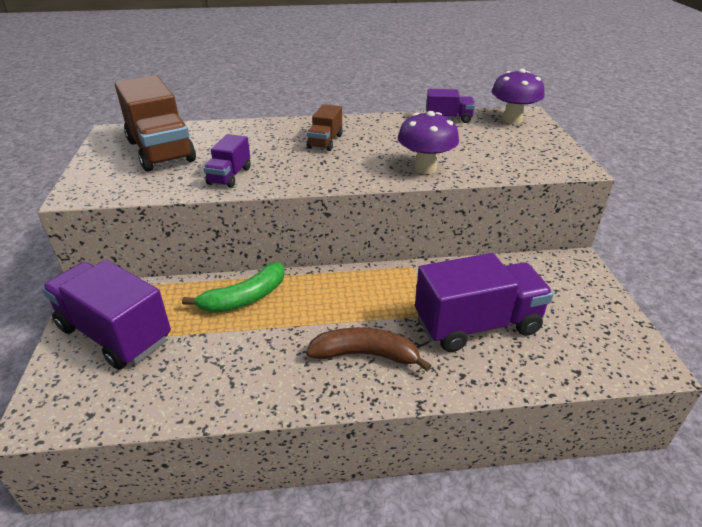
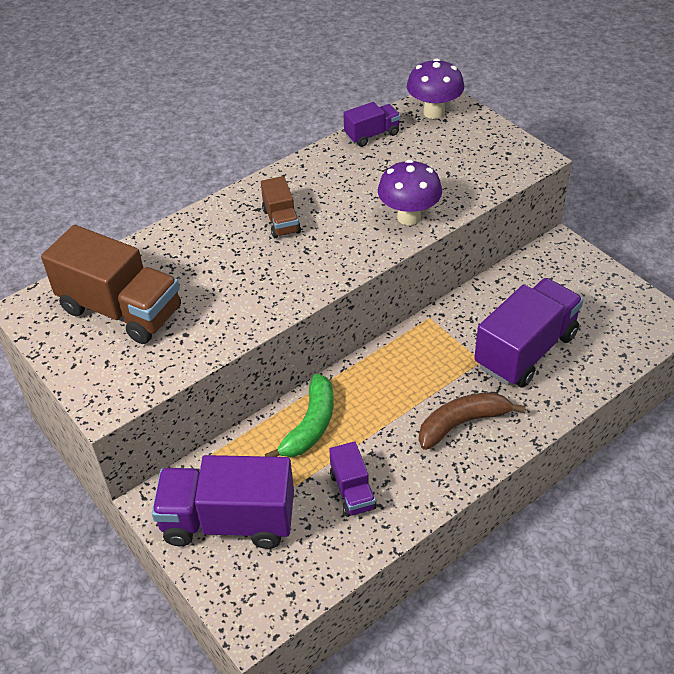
camera: 30 degrees left, 10 degrees up
purple truck [203,134,251,188] -> purple truck moved to [329,442,377,517]

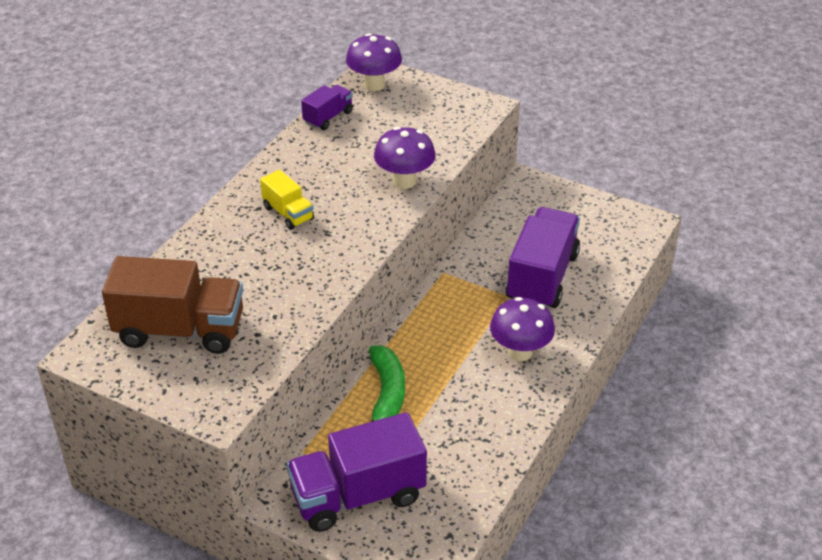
camera: 25 degrees left, 5 degrees down
brown truck [261,176,301,238] -> yellow truck [260,170,314,230]
purple truck [329,442,377,517] -> none
brown banana [419,392,526,450] -> purple mushroom [490,297,555,361]

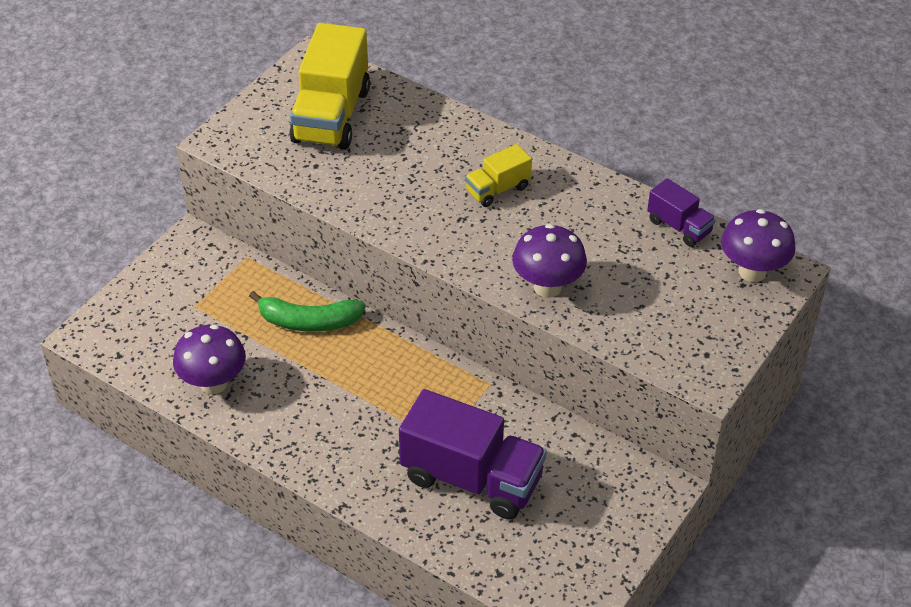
camera: 95 degrees right, 5 degrees up
brown truck [102,256,243,354] -> yellow truck [290,23,370,150]
purple truck [286,412,427,532] -> none
purple mushroom [490,297,555,361] -> purple mushroom moved to [173,324,246,394]

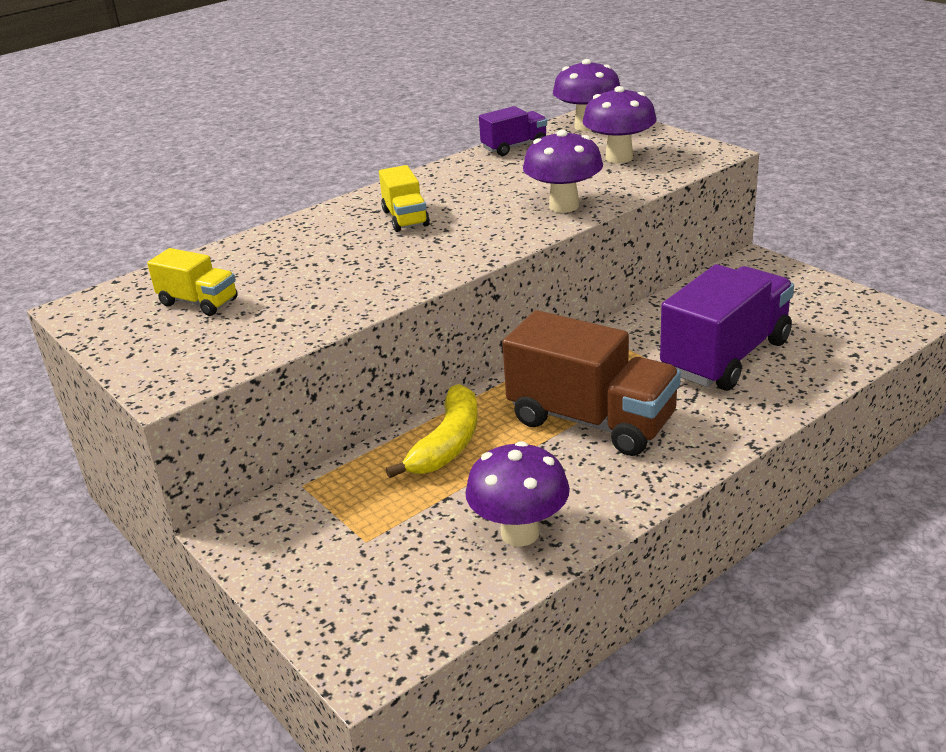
camera: 70 degrees left, 15 degrees down
green banana [249,291,366,332] -> yellow banana [386,384,478,478]
yellow truck [290,23,370,150] -> yellow truck [147,248,238,316], size x0.51
none -> brown truck [502,310,681,456]
none -> purple mushroom [583,86,657,163]

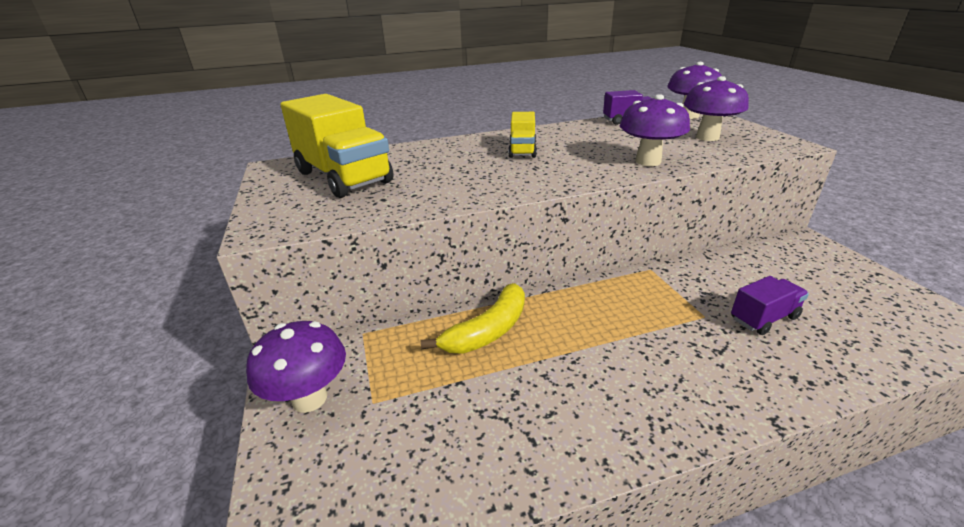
camera: 20 degrees right, 0 degrees up
yellow truck [147,248,238,316] -> yellow truck [281,94,393,198], size x1.97
purple mushroom [465,441,570,547] -> purple mushroom moved to [246,321,346,413]
brown truck [502,310,681,456] -> none
purple truck [660,264,794,391] -> purple truck [731,276,809,335], size x0.51

